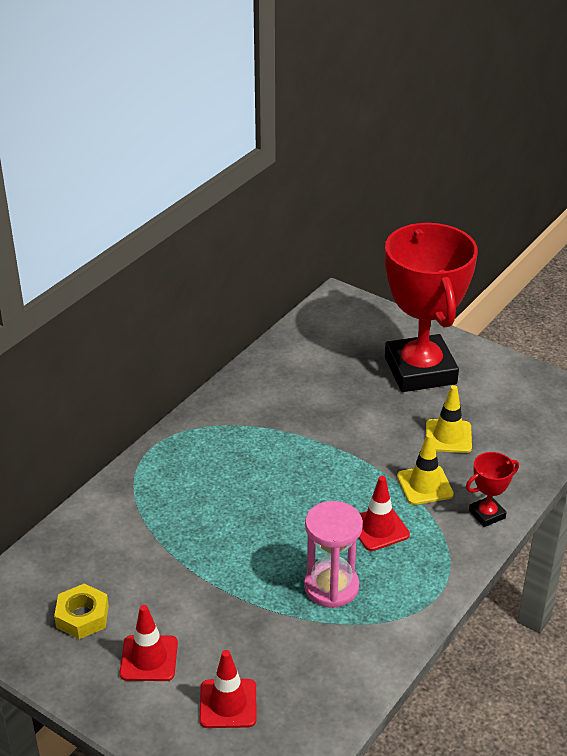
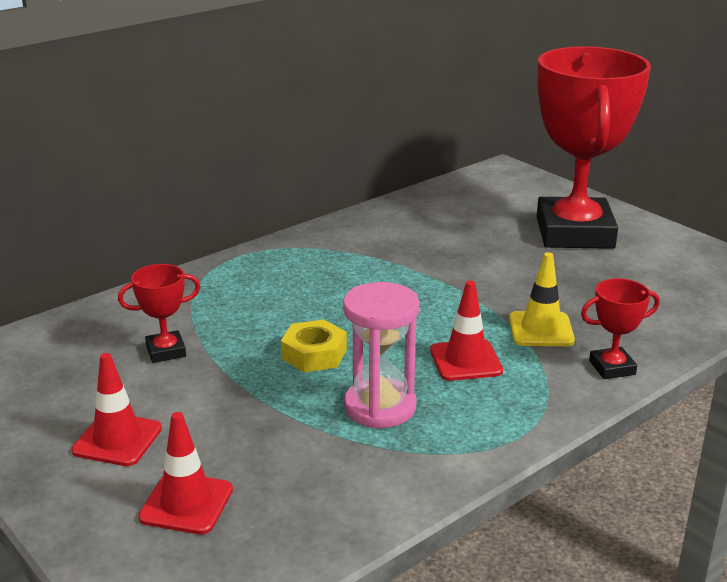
camera: 15 degrees right, 10 degrees down
yellow nut [54,583,109,639] -> yellow nut moved to [281,319,347,372]
yellow traffic cone [426,385,472,453] -> none
none -> red trophy [118,264,201,363]

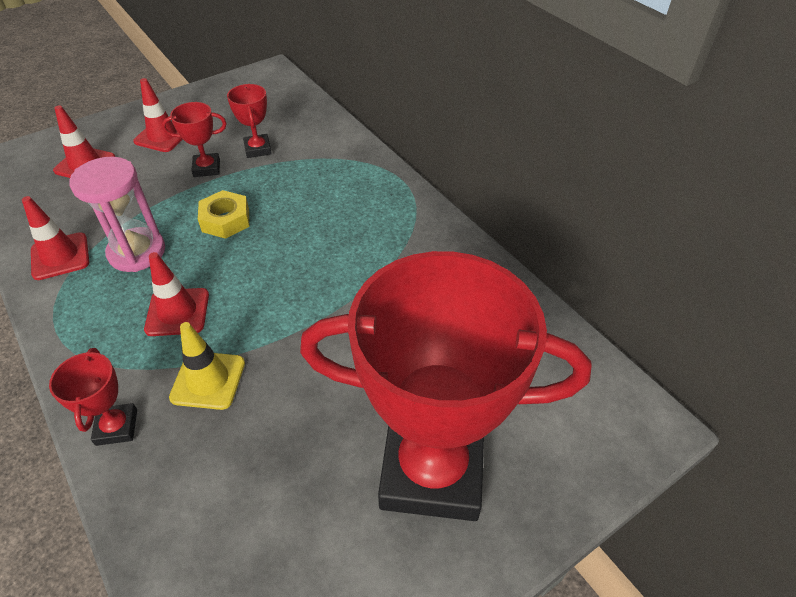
camera: 95 degrees right, 20 degrees up
none -> red traffic cone [22,196,89,280]
none -> red trophy [162,102,227,177]

